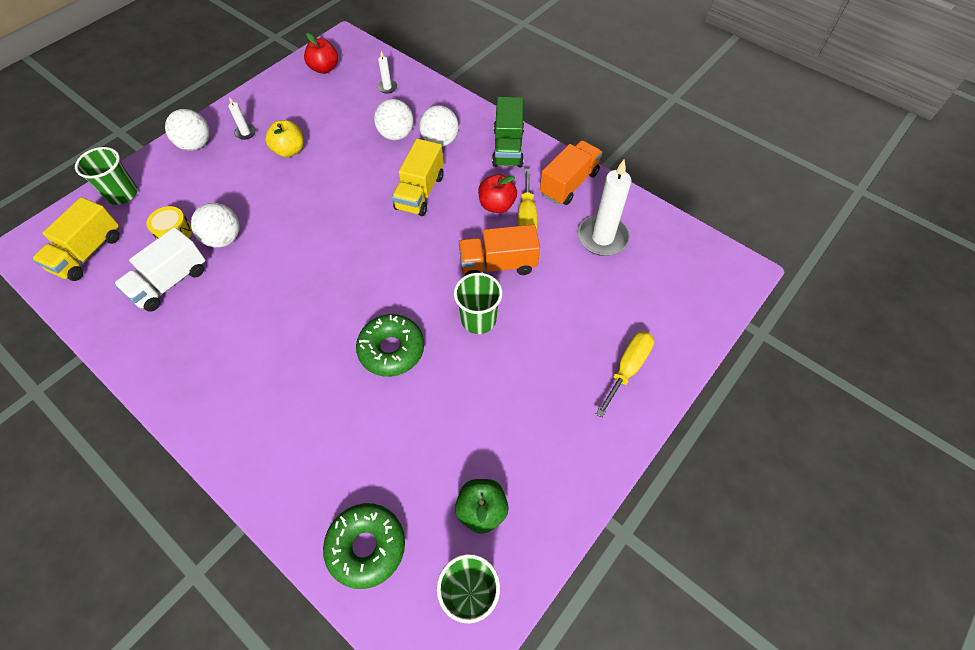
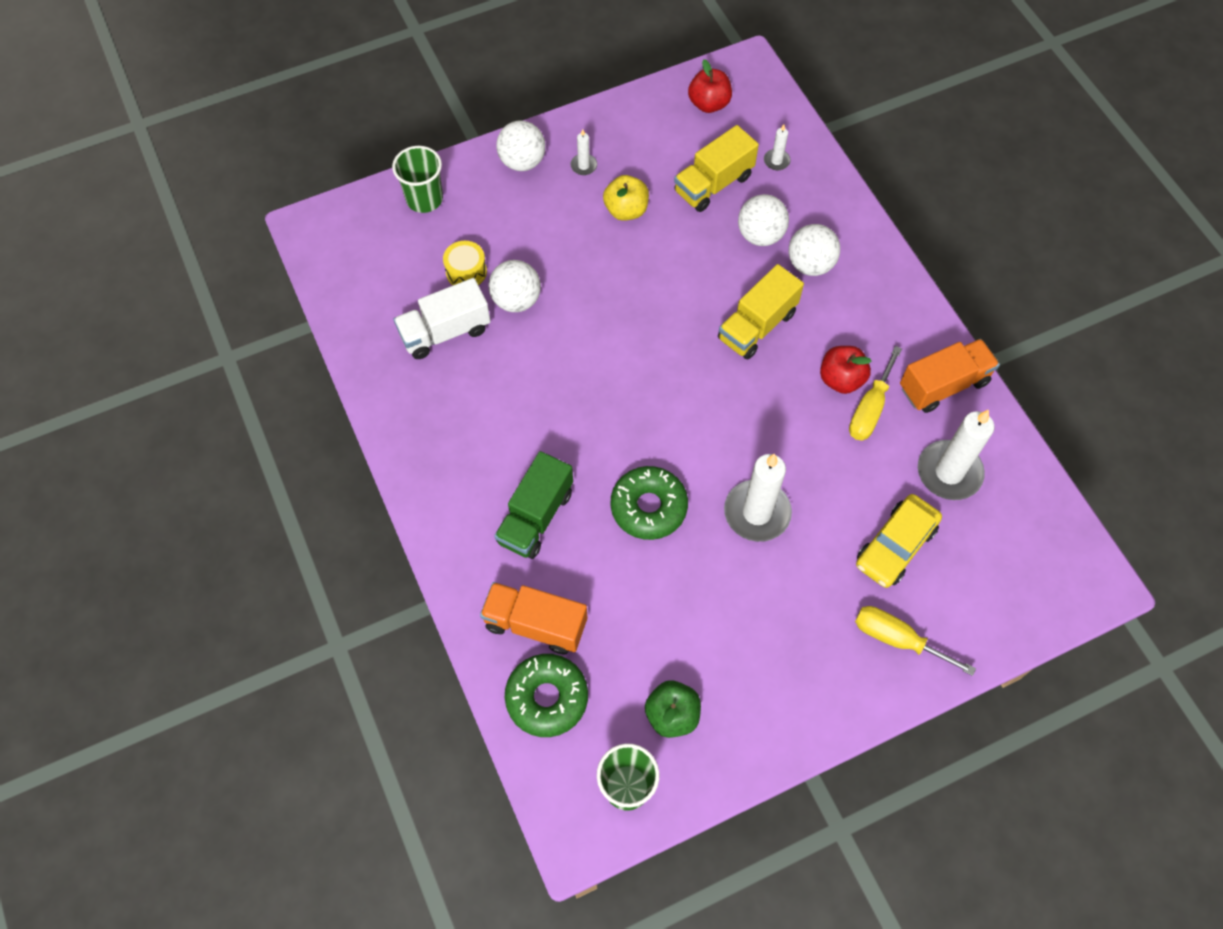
camera: 25 degrees right, 5 degrees up
yellow truck [32,197,120,281] -> yellow truck moved to [674,125,759,212]
green cup [454,273,503,334] -> white candle [724,454,792,542]
orange truck [459,225,540,276] -> orange truck moved to [480,582,587,655]
green truck [492,97,524,167] -> green truck moved to [494,451,573,559]
yellow screwdriver [596,331,654,418] -> yellow screwdriver turned 120 degrees counterclockwise [855,606,976,676]
none -> yellow car [856,494,942,588]

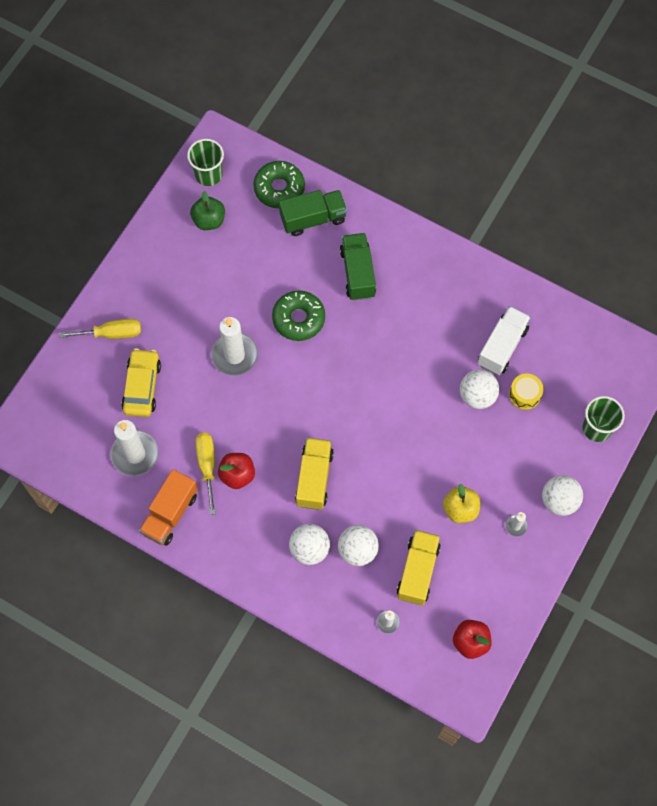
camera: 145 degrees right, 5 degrees up
orange truck [480,582,587,655] -> green truck [279,190,347,236]

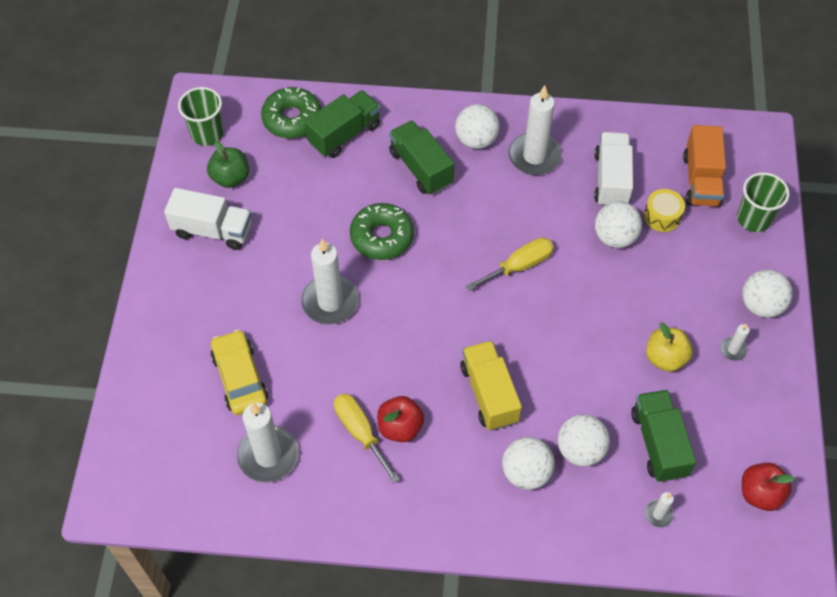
camera: 25 degrees left, 10 degrees down
yellow screwdriver [59,319,141,339] -> yellow screwdriver moved to [466,237,554,291]
orange truck [139,469,198,546] -> orange truck moved to [683,125,726,207]
yellow truck [397,530,441,606] -> green truck [631,390,696,482]
none -> white truck [164,188,252,250]
none -> white ball [455,104,500,149]
none -> white candle [509,85,562,175]

